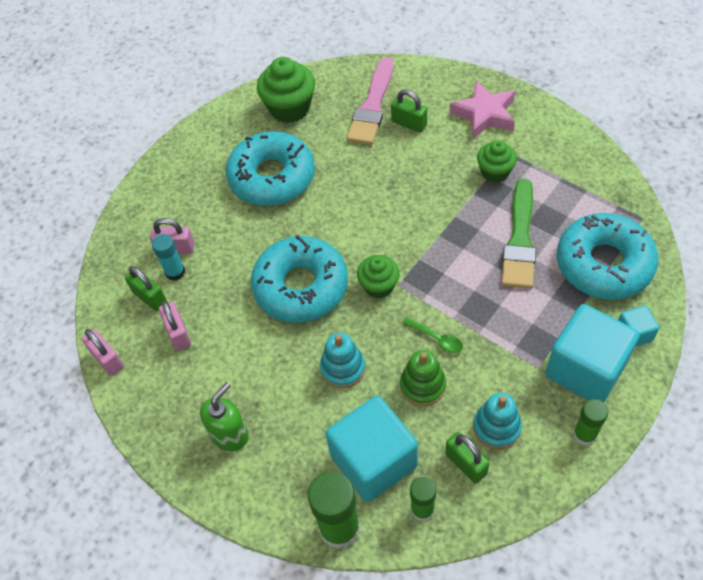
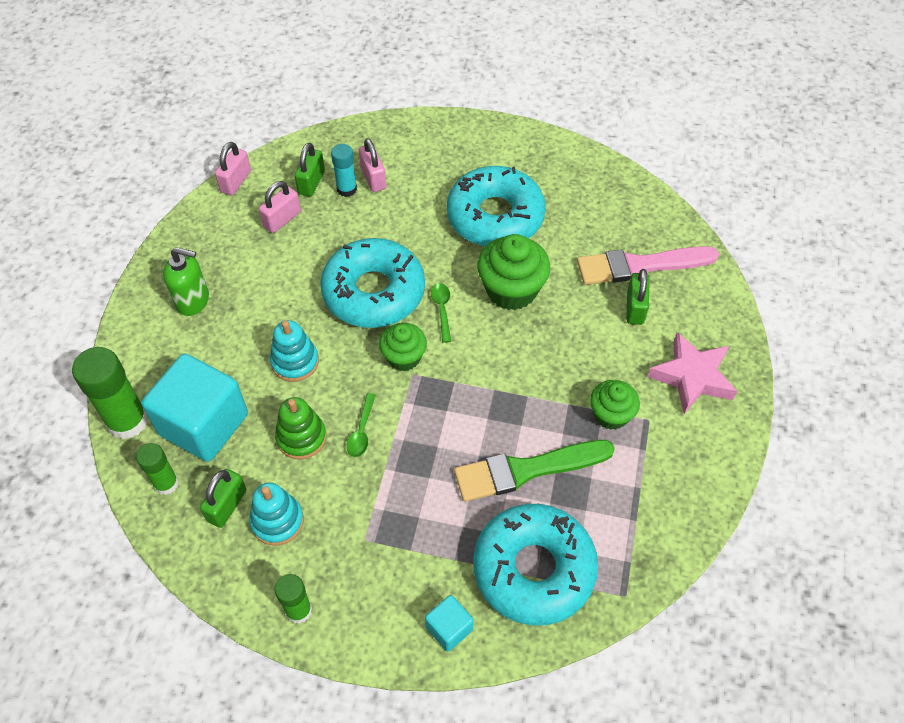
camera: 60 degrees right, 0 degrees up
green cupcake [257,57,315,123] -> green cupcake moved to [477,234,550,310]
turquoise cube [545,304,639,402] -> none
none -> green spoon [431,283,451,343]

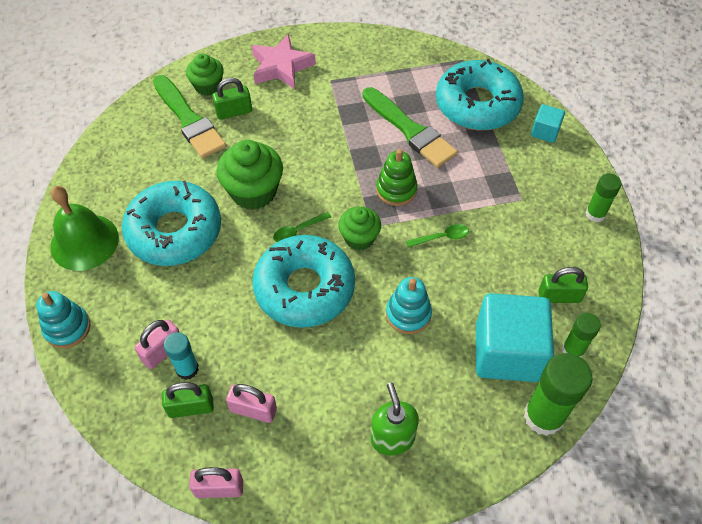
camera: 115 degrees left, 0 degrees up
turquoise stacking toy [250,483,304,546] -> turquoise stacking toy moved to [36,291,90,348]
green stacking toy [275,397,327,459] -> green stacking toy moved to [376,149,418,206]
pink brush [577,246,719,285] -> green brush [153,75,226,158]
green cupcake [590,380,640,430] -> green cupcake moved to [186,53,224,96]
none -> green bell [50,186,119,271]

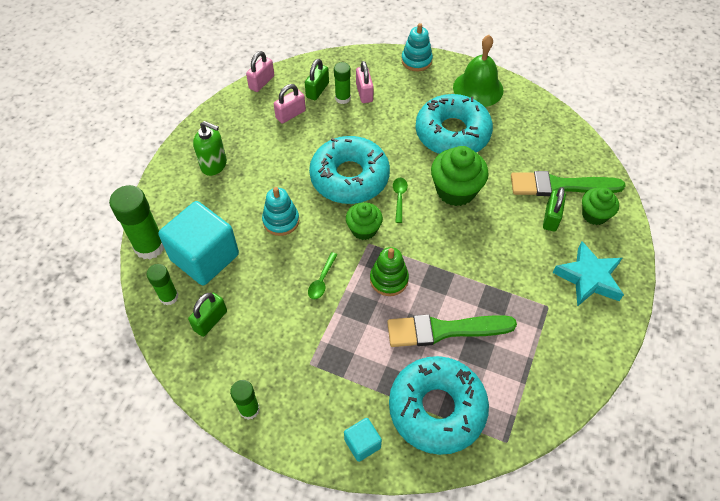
camera: 125 degrees right, 0 degrees up
turquoise glue stick [164,332,199,380] -> green glue stick [334,62,351,104]
pink star [251,34,316,90] -> turquoise star [553,241,624,307]

